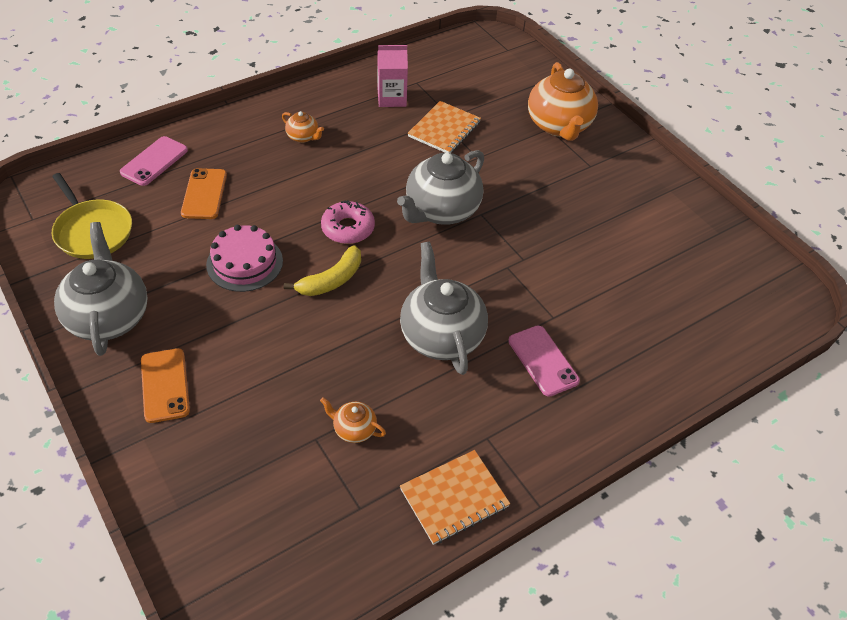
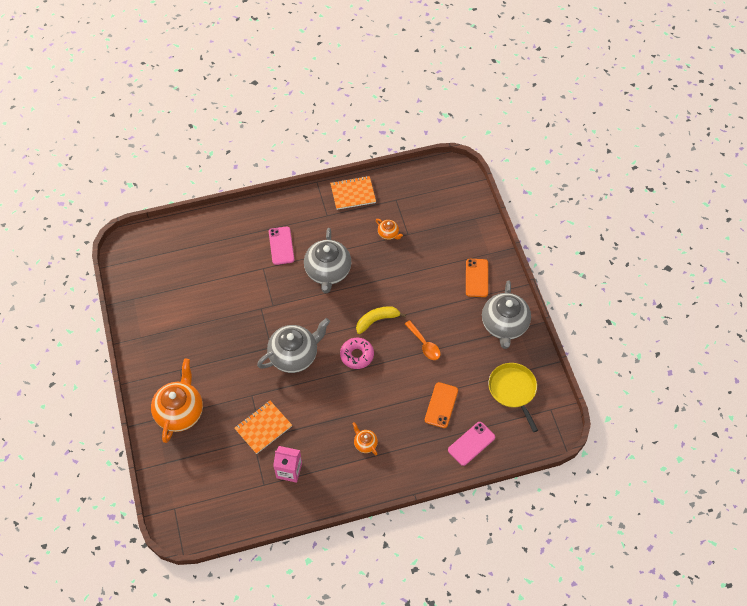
camera: 160 degrees left, 10 degrees up
pink cake [206,225,283,292] -> orange spoon [405,320,440,360]

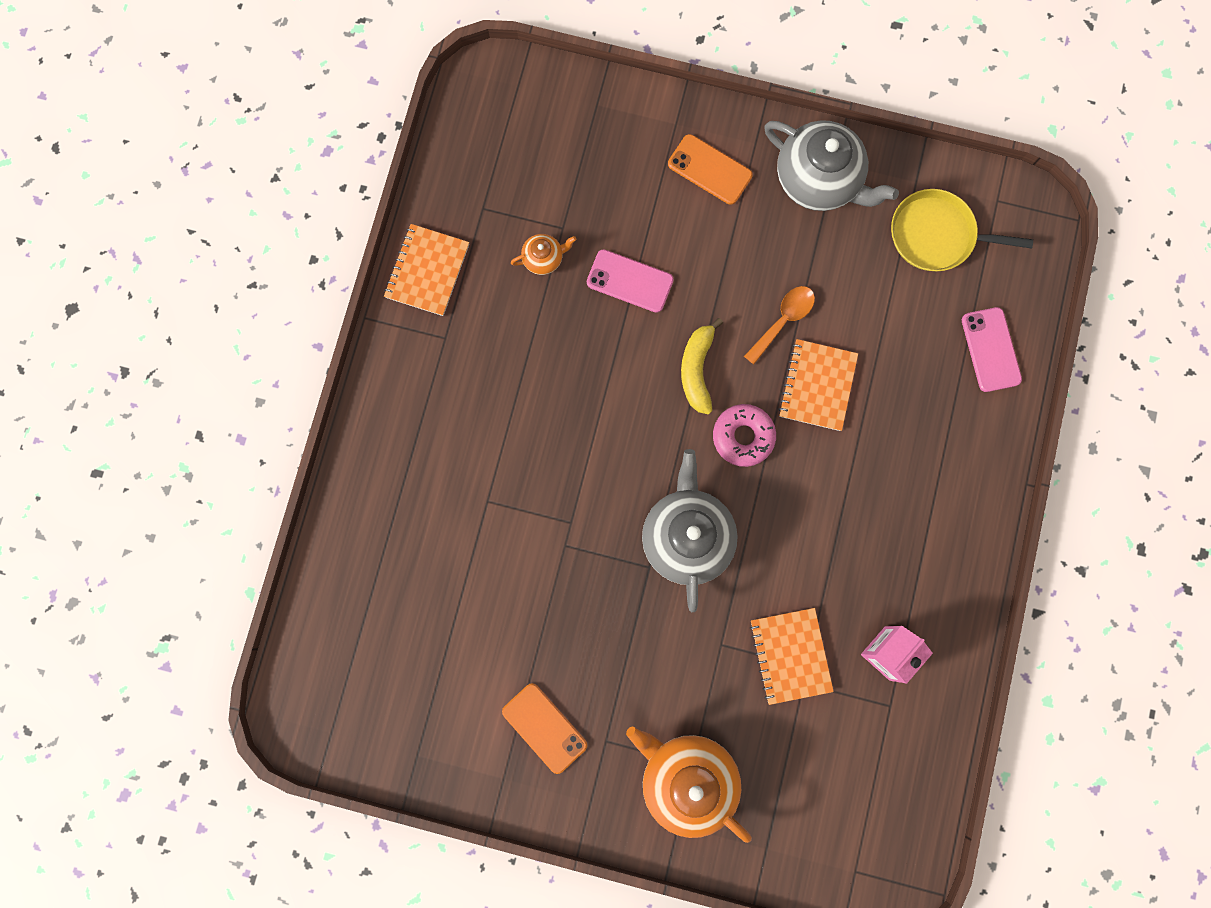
camera: 60 degrees left, 20 degrees up
pink phone [269,227,294,265] -> pink phone moved to [587,249,674,313]
grey teapot [304,228,351,293] -> none
orange teapot [352,422,378,456] -> none
orange spoon [405,320,440,360] -> orange spoon turned 45 degrees counterclockwise [744,286,815,364]
orange phone [425,382,458,428] -> orange phone moved to [502,683,587,774]
none -> orange notebook [778,339,858,431]

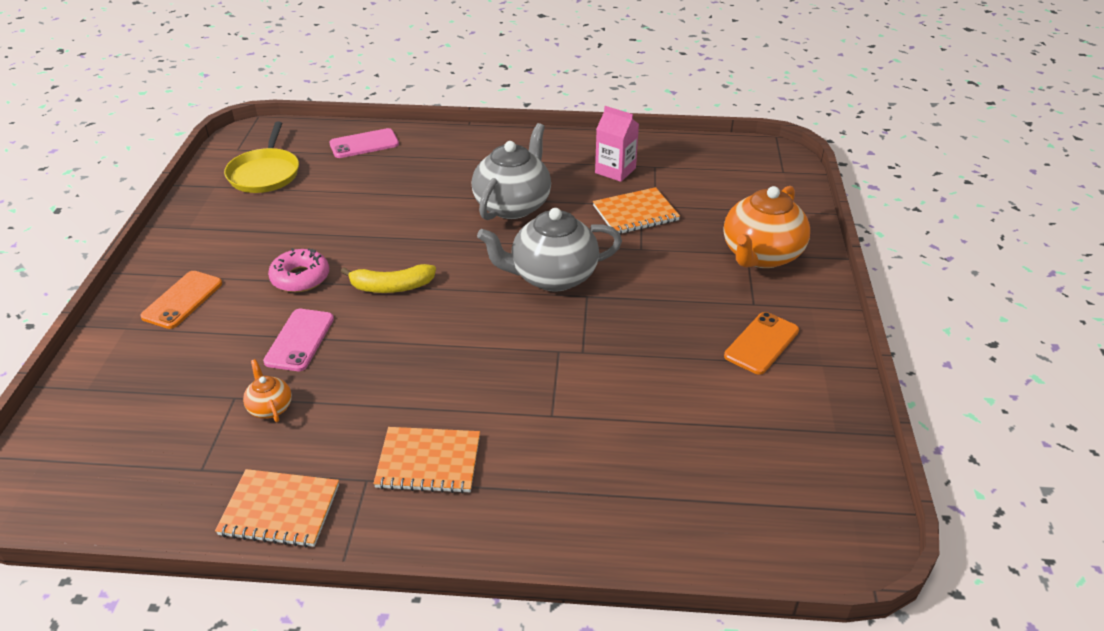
camera: 100 degrees left, 40 degrees down
pink donut [713,404,776,467] -> pink donut moved to [268,248,329,292]
orange spoon [744,286,815,364] -> none
grey teapot [764,120,899,211] -> grey teapot moved to [472,123,551,220]
orange notebook [778,339,858,431] -> orange notebook moved to [373,427,480,494]

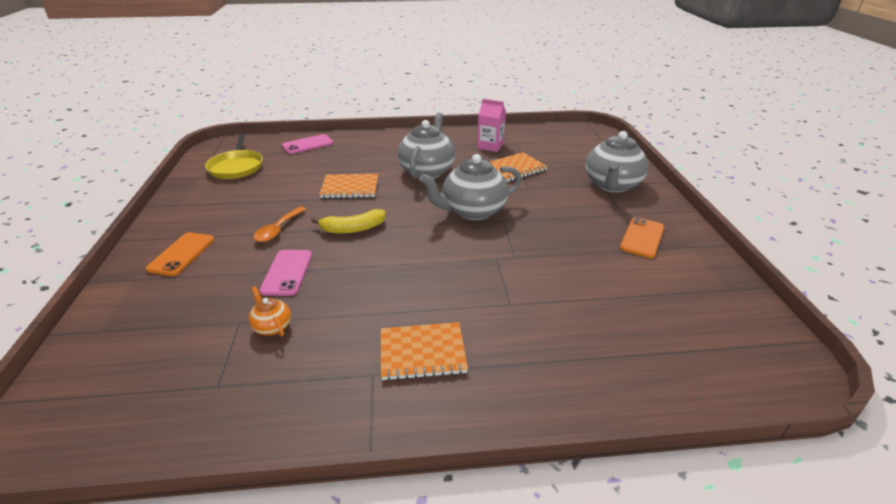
camera: 10 degrees left, 5 degrees down
orange notebook [215,469,339,548] -> orange notebook moved to [319,174,378,198]
pink donut [268,248,329,292] -> orange spoon [253,207,306,242]
orange teapot [724,186,810,268] -> grey teapot [585,131,649,193]

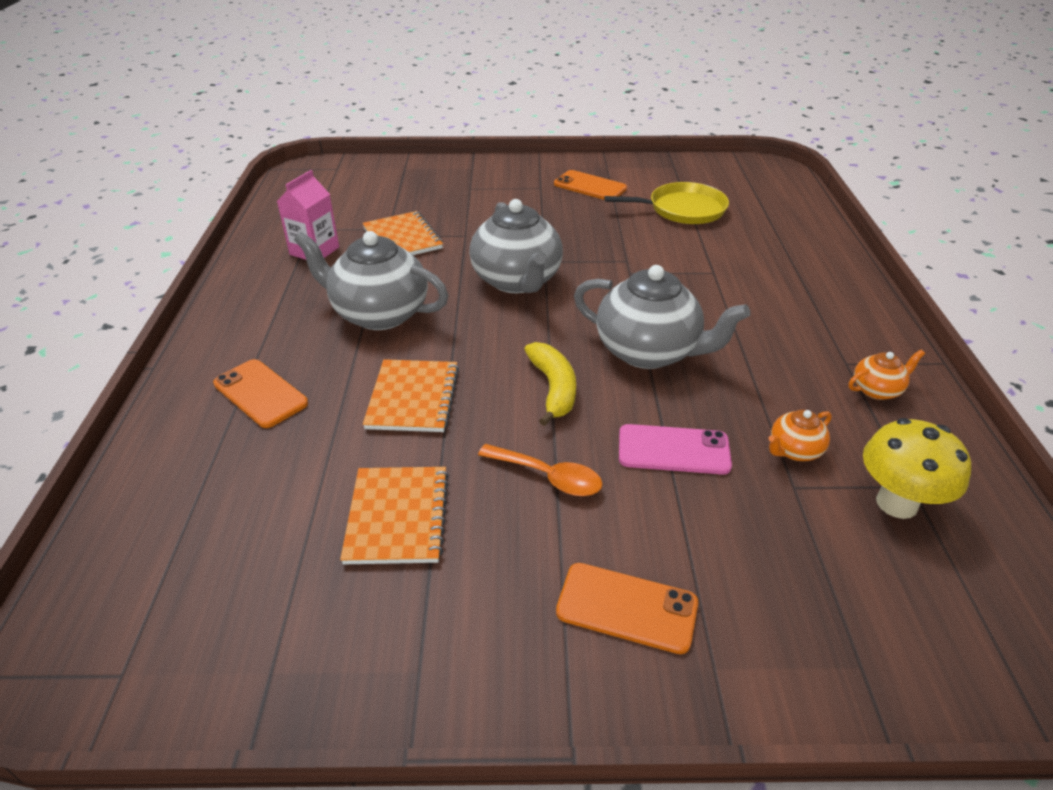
camera: 85 degrees left, 5 degrees up
yellow pan [205,134,263,179] -> yellow pan moved to [604,182,729,224]
pink phone [282,134,333,154] -> none
orange notebook [381,322,468,381] -> orange notebook moved to [340,467,449,564]
grey teapot [585,131,649,193] -> grey teapot moved to [574,265,750,369]
none -> orange phone [213,359,308,428]
none -> orange teapot [848,350,925,400]
none -> yellow mushroom [863,418,971,519]

